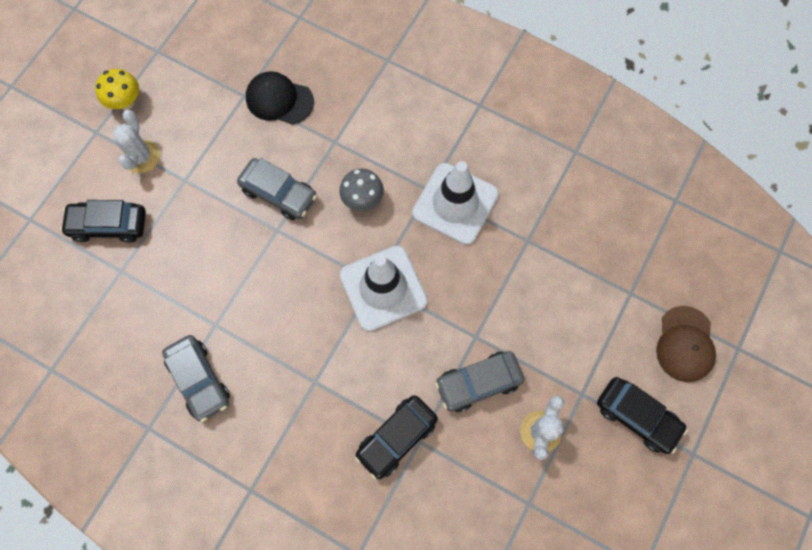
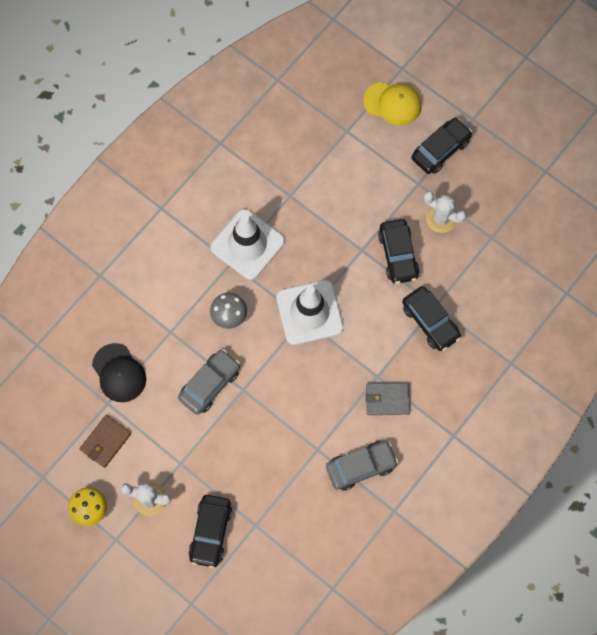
camera: 80 degrees left, 0 degrees up
black cap [246,71,314,125] -> black cap turned 60 degrees counterclockwise [92,343,146,402]
grey car [435,351,524,412] -> black car [378,219,420,284]
brown cap [656,306,716,382] -> yellow cap [363,82,422,126]
none -> brown wallet [80,415,131,468]
none -> grey wallet [365,383,410,415]

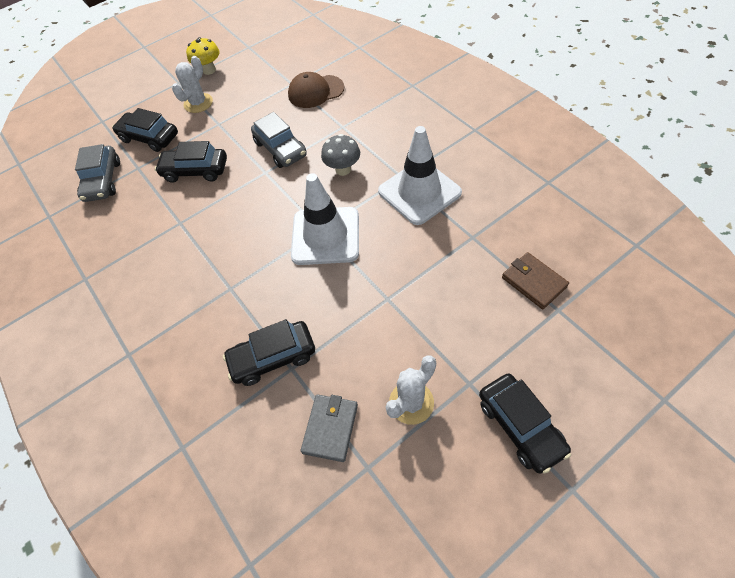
camera: 110 degrees right, 15 degrees down
brown wallet [80,415,131,468] -> brown wallet moved to [502,252,569,309]
black cap [92,343,146,402] -> brown cap [288,72,344,108]
grey car [326,441,398,491] -> grey car moved to [75,144,120,202]
yellow cap [363,82,422,126] -> none
grey wallet [365,383,410,415] -> grey wallet moved to [301,394,358,462]
black car [378,219,420,284] -> black car moved to [155,141,227,183]

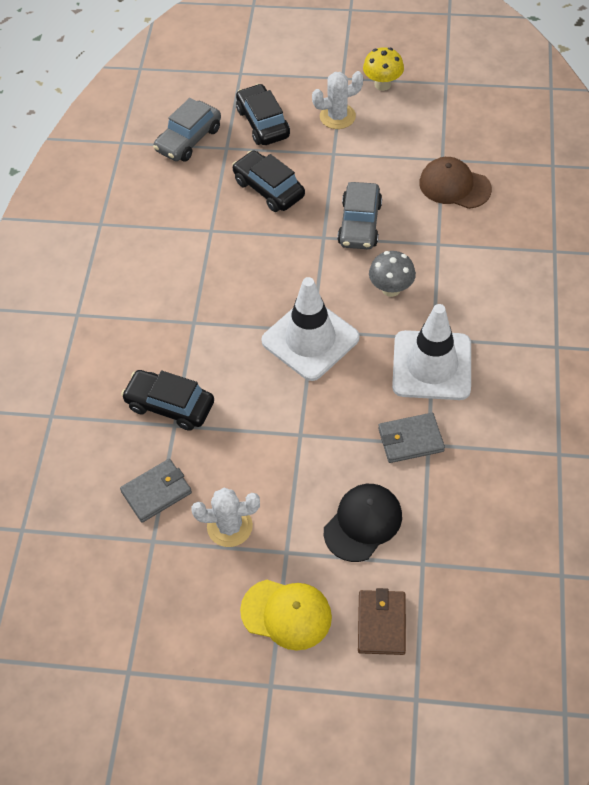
camera: 40 degrees right, 0 degrees up
black car [479,373,571,474] -> yellow cap [240,580,332,651]
brown wallet [502,252,569,309] -> brown wallet moved to [358,588,406,655]
none -> black cap [324,484,402,562]
none -> grey wallet [378,413,445,463]

